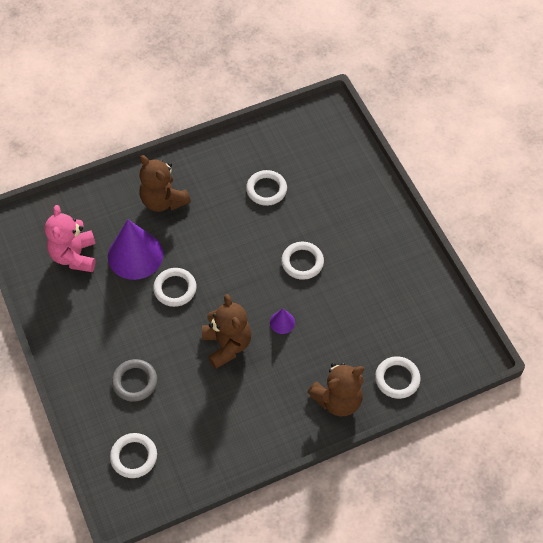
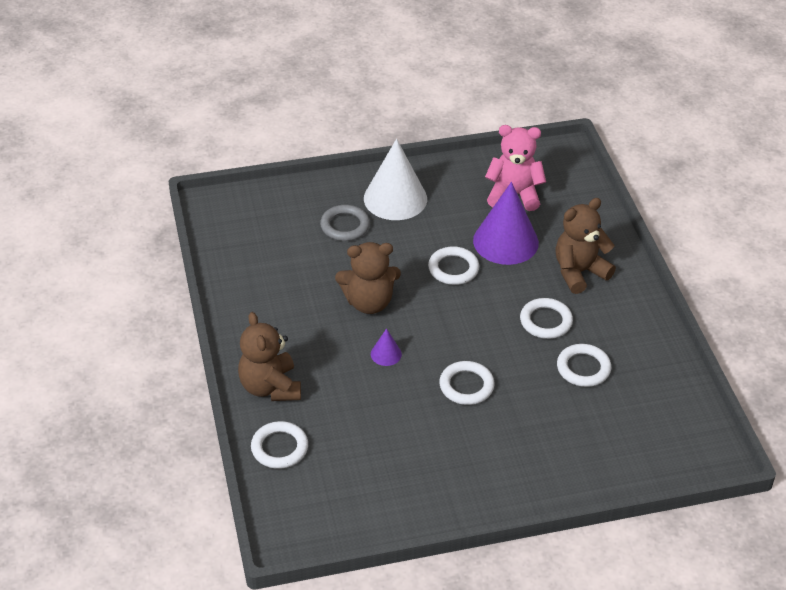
camera: 100 degrees right, 15 degrees down
white ring [110,433,157,478] -> white ring moved to [520,298,573,339]
none -> white cone [364,139,427,220]

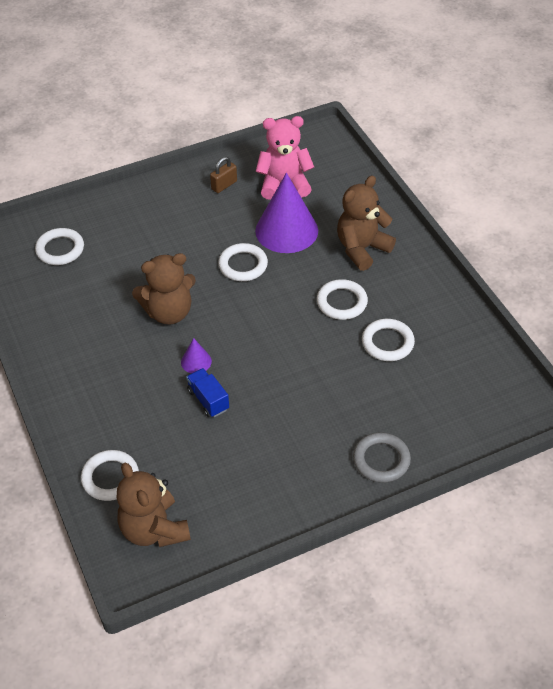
camera: 10 degrees left, 5 degrees up
brown teddy bear [238,312,301,401] -> brown teddy bear moved to [117,463,191,547]
grey ring [320,205,370,241] -> grey ring moved to [353,433,411,483]
white cone [364,139,427,220] -> none
white ring [439,361,494,405] -> white ring moved to [35,228,84,265]
none -> blue truck [186,368,229,417]
none -> brown padlock [210,157,237,193]

